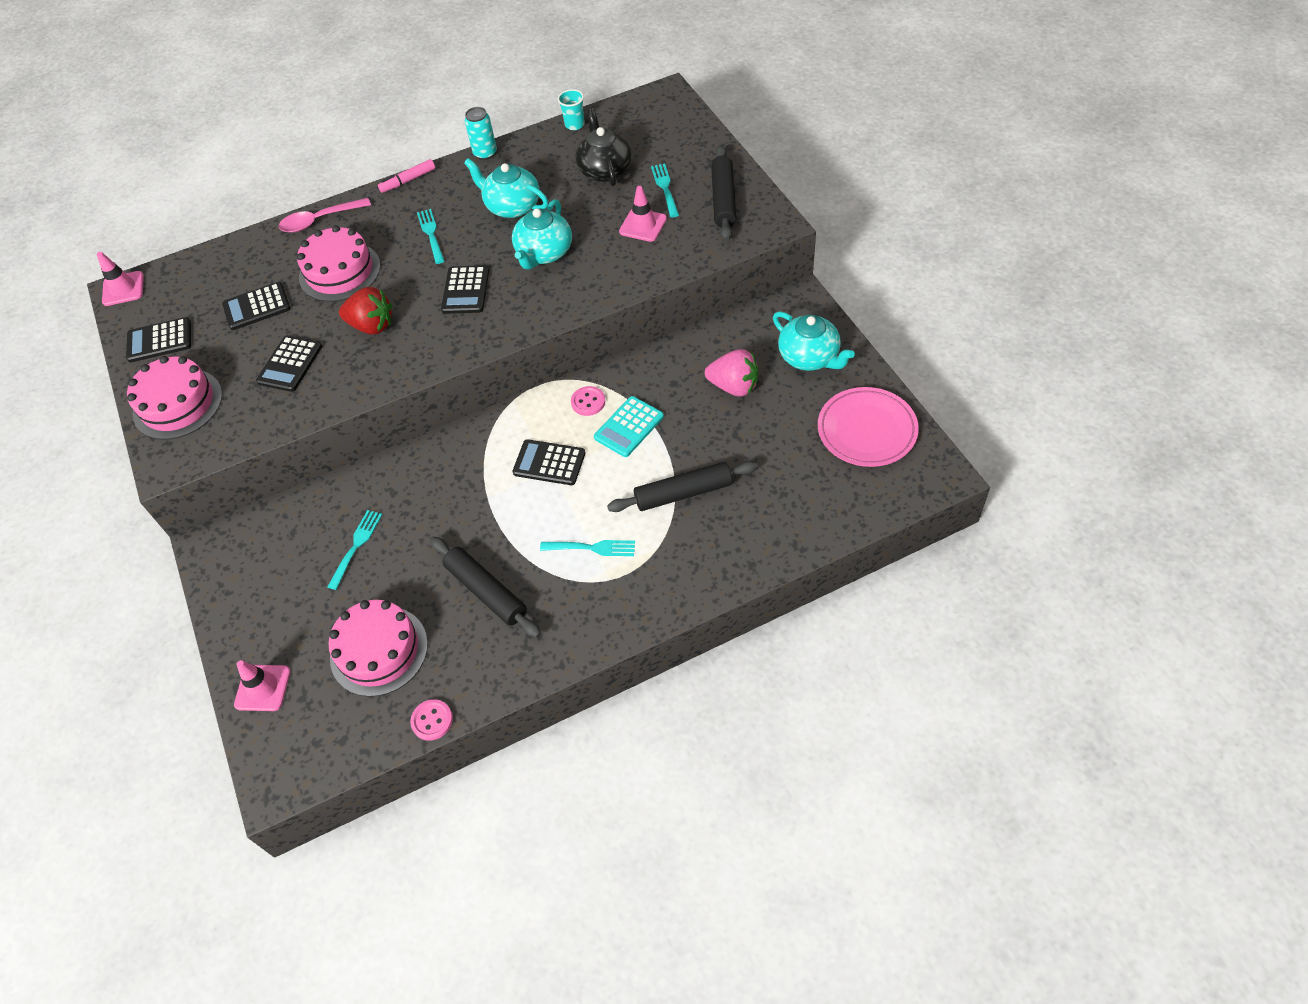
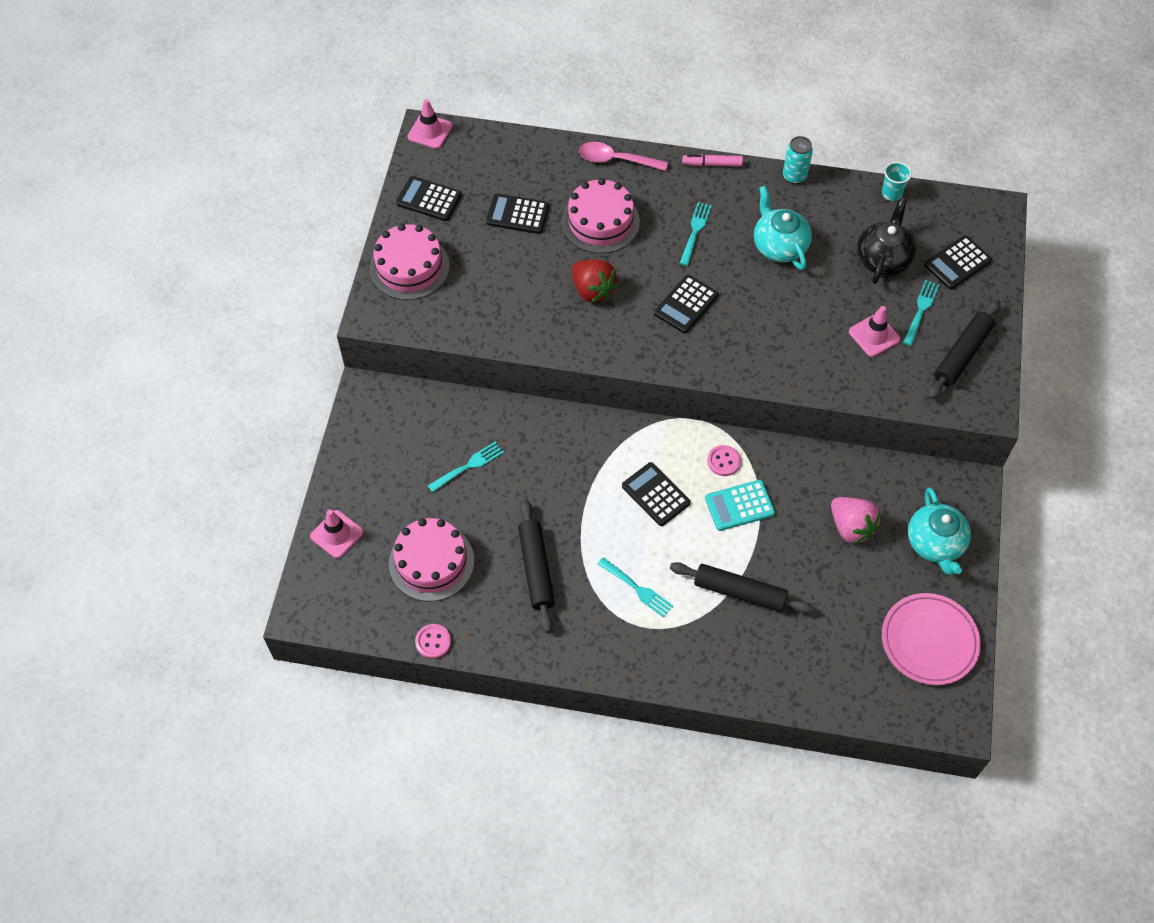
camera: 30 degrees right, 5 degrees up
black calculator [256,335,322,392] -> black calculator moved to [924,235,992,289]
turquoise teapot [512,199,572,270] -> none

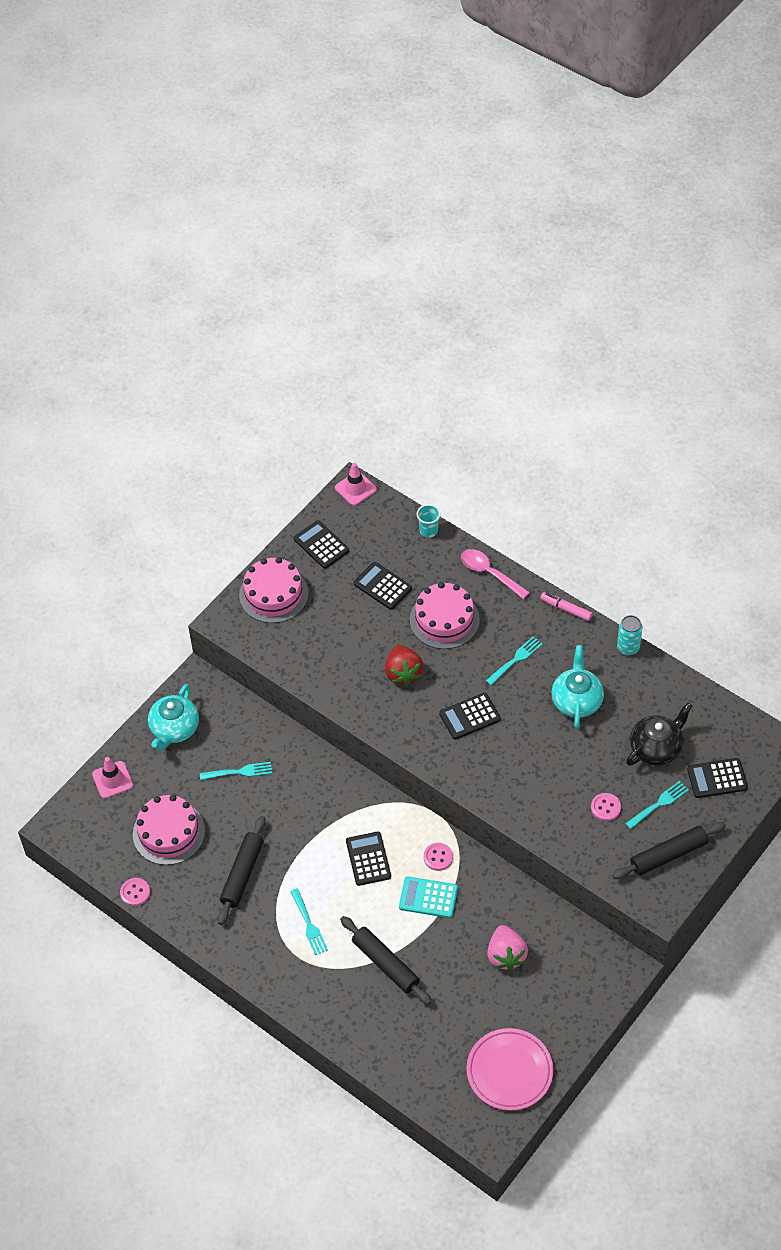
camera: 30 degrees right, 5 degrees down
pink traffic cone [849,306,900,357] -> pink button [591,793,621,821]
turquoise cup [882,162,912,201] -> turquoise cup moved to [417,504,440,538]
turquoise teapot [908,488,971,575] -> turquoise teapot moved to [148,684,199,751]

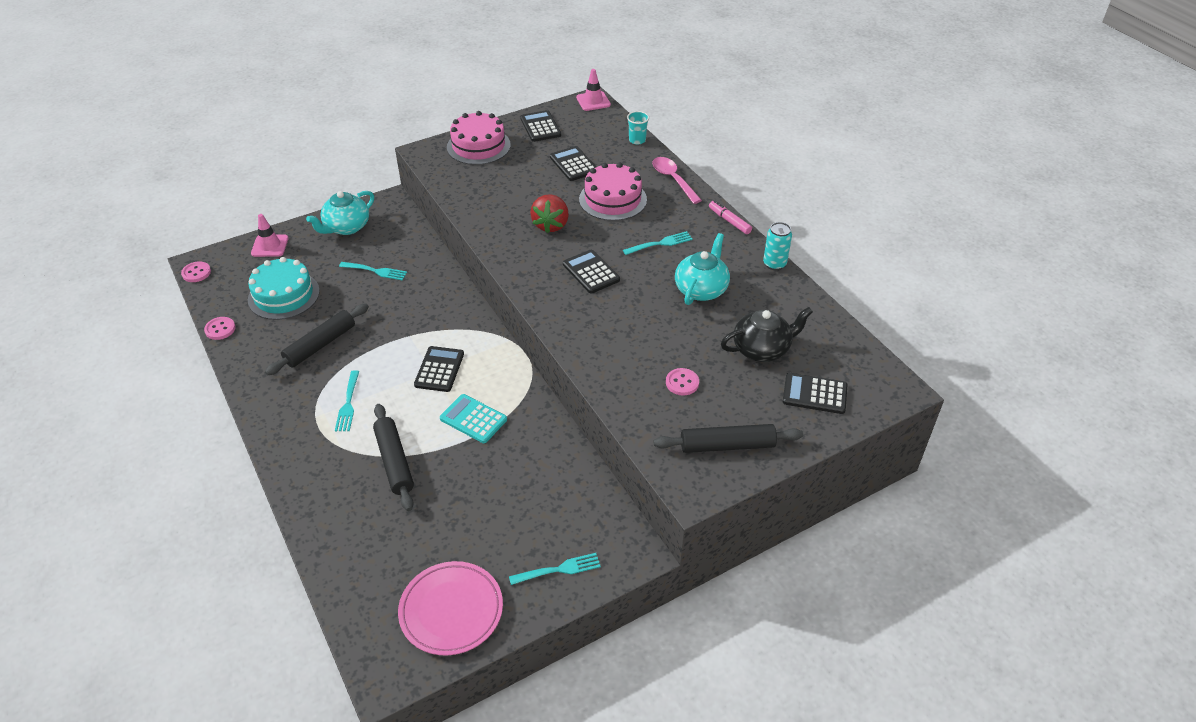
camera: 20 degrees right, 10 degrees down
pink cake [133,795,205,865] -> turquoise cake [248,257,320,320]
pink button [424,843,453,871] -> pink button moved to [181,262,211,282]
black calculator [439,693,501,740] -> black calculator turned 60 degrees clockwise [563,250,620,293]
pink strawberry [487,925,528,971] -> none
turquoise fork [625,781,689,829] -> turquoise fork moved to [509,553,601,585]

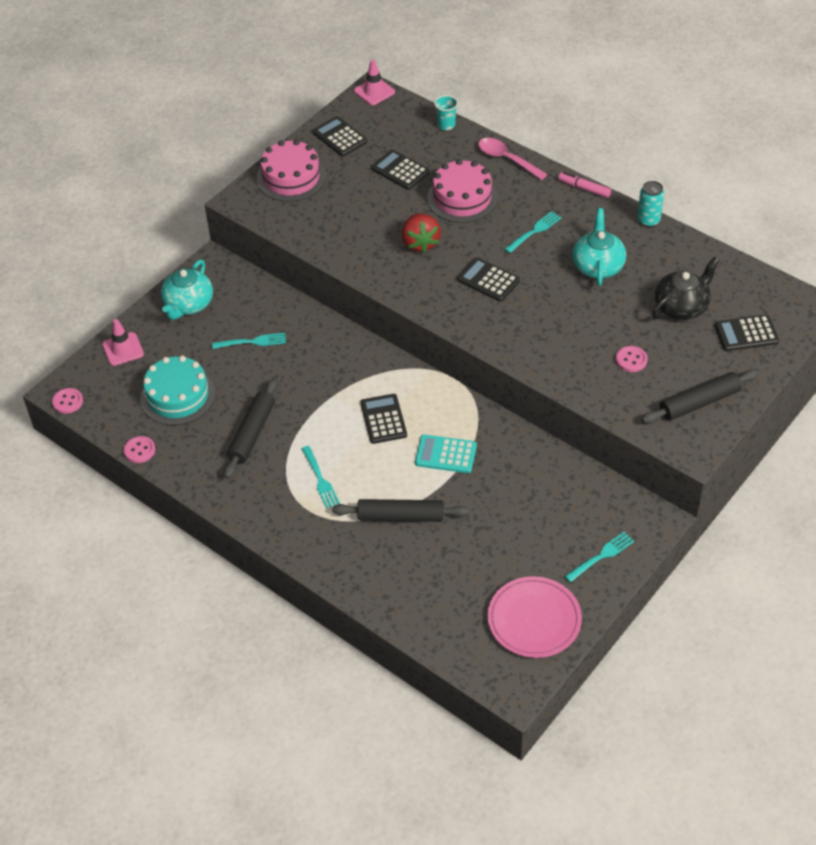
camera: 20 degrees left, 5 degrees up
black rolling pin [373,404,414,511] -> black rolling pin turned 45 degrees counterclockwise [332,499,469,522]

